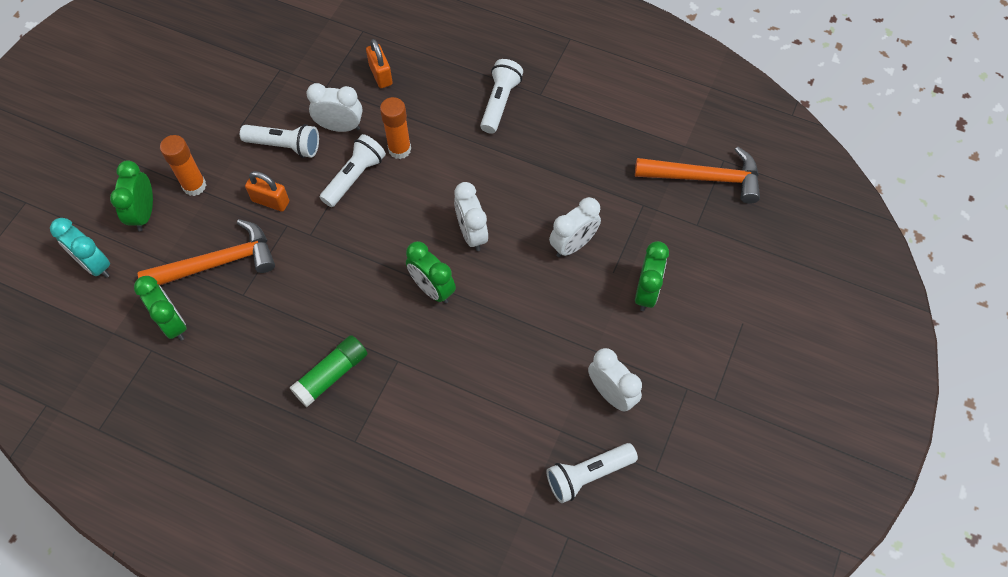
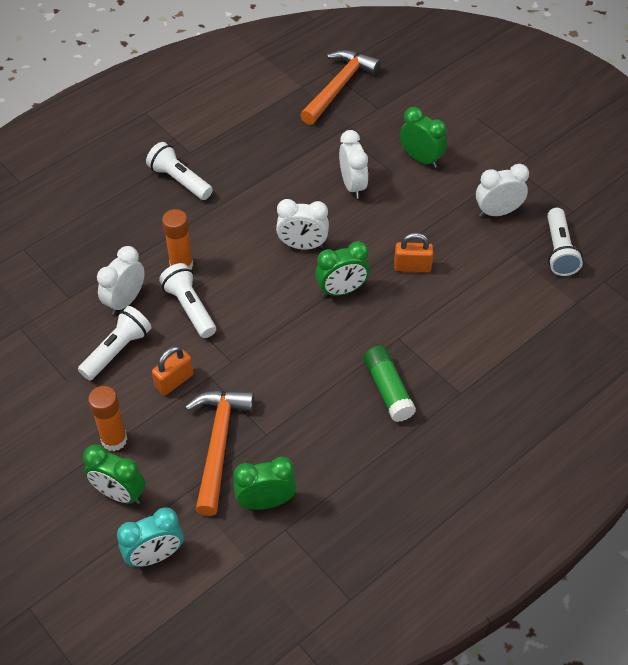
camera: 65 degrees left, 10 degrees down
orange padlock [366,39,393,88] -> orange padlock moved to [394,233,433,272]

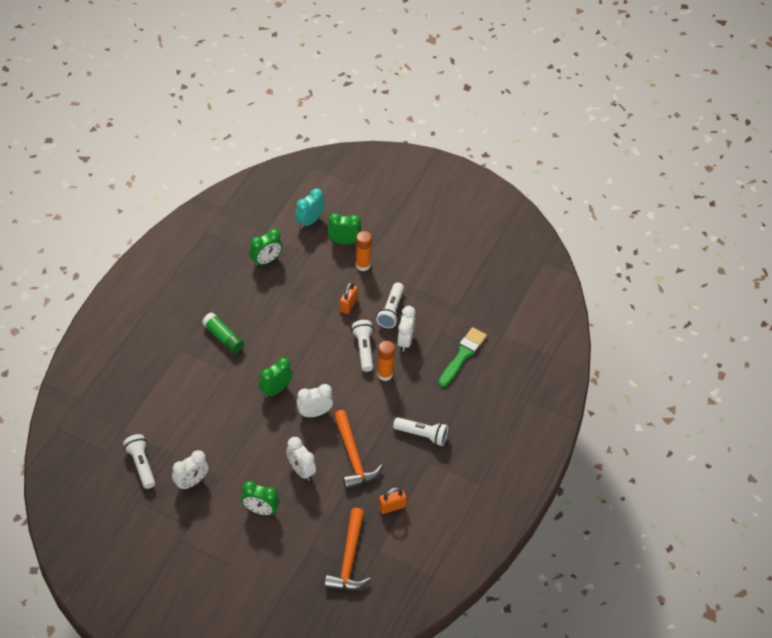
camera: 155 degrees right, 0 degrees up
white flashlight [159,263,216,338] -> white flashlight turned 135 degrees counterclockwise [352,320,374,372]
orange hammer [185,391,254,516] -> orange hammer moved to [334,410,383,489]
orange padlock [394,233,433,272] -> orange padlock moved to [379,487,407,514]
none -> green brush [438,327,487,387]

